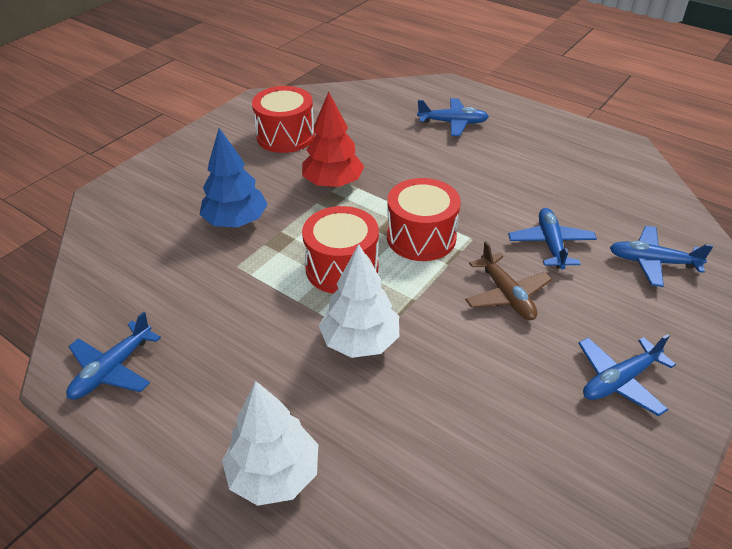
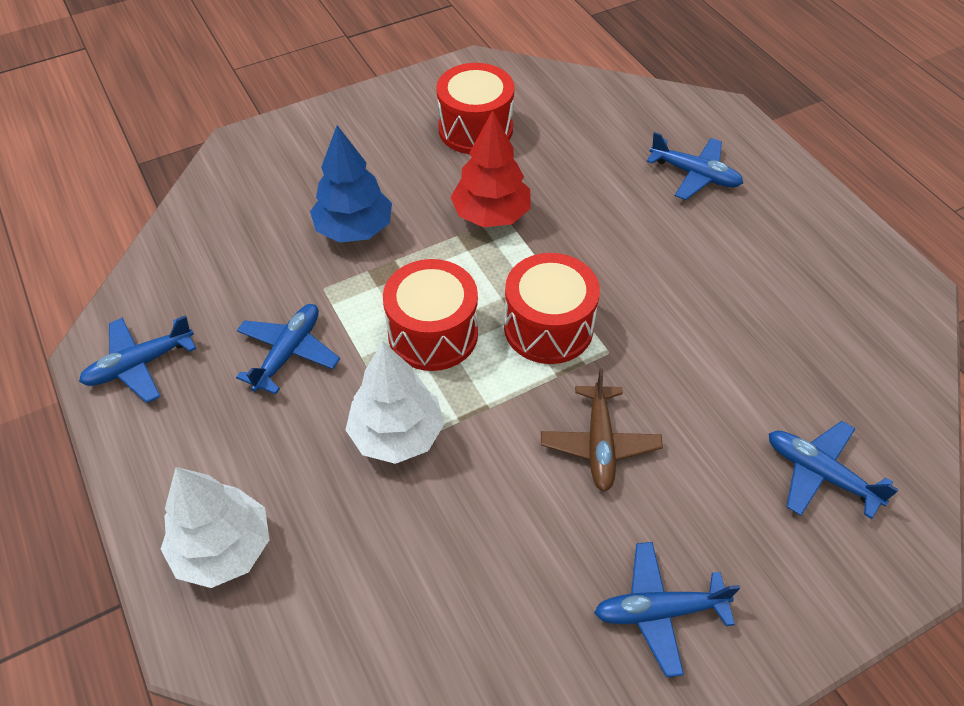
camera: 25 degrees right, 10 degrees up
blue plane [508,208,597,270] -> blue plane moved to [236,304,340,394]

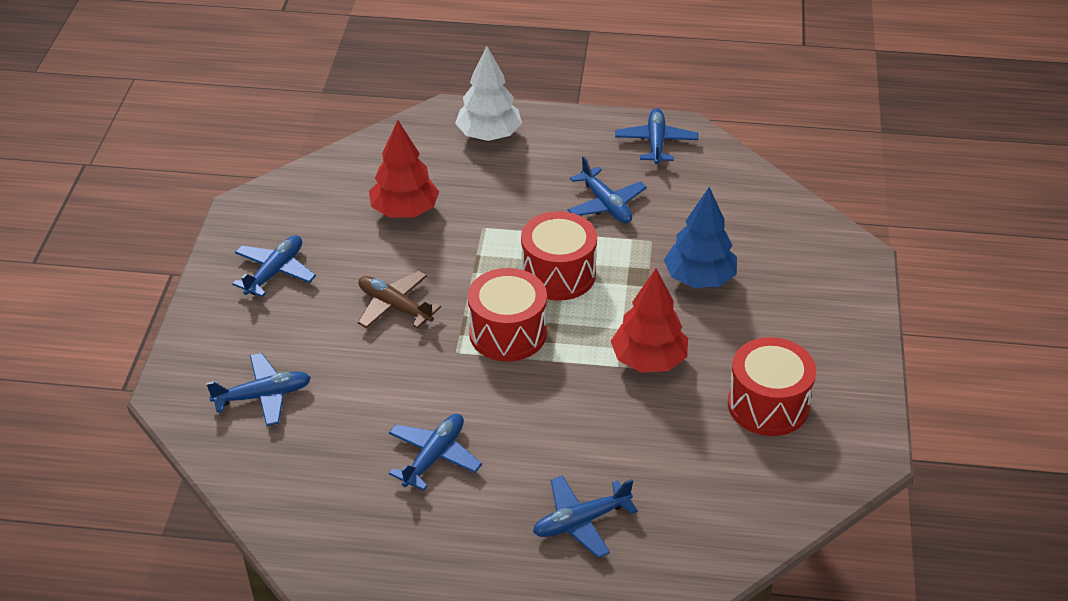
camera: 125 degrees right, 10 degrees down
white tree [346,342,444,464] -> none
none -> red tree [369,120,439,218]
none -> blue plane [389,414,482,491]

